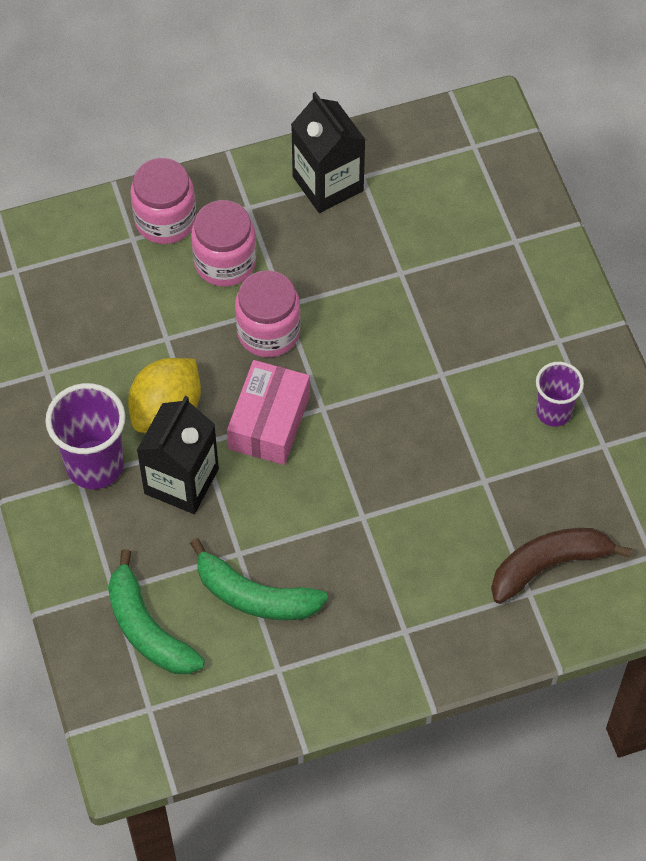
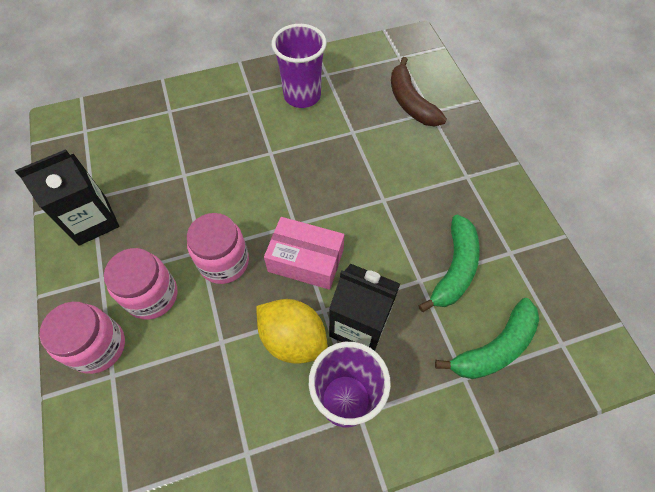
camera: 90 degrees left, 0 degrees up
purple cup [536,362,584,427] -> purple cup [272,24,327,108], size x1.62

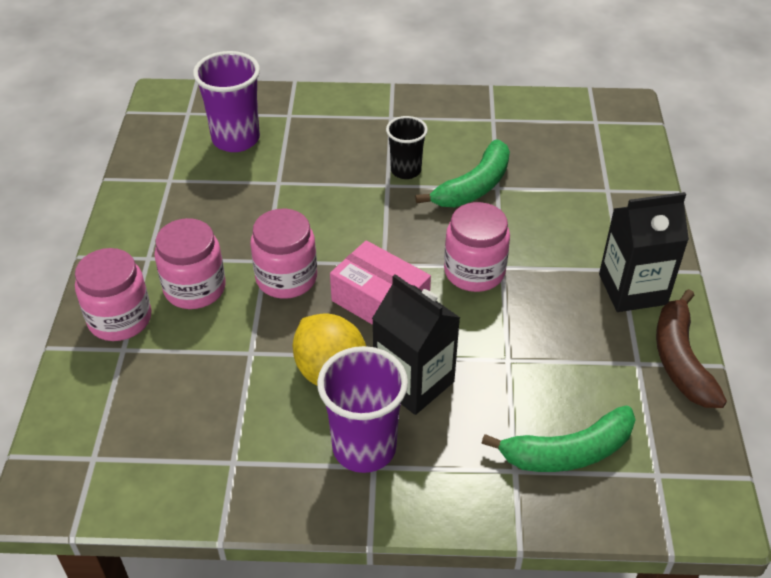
camera: 20 degrees right, 15 degrees down
black carton [15,149,119,246] -> black carton moved to [599,192,689,312]
purple cup [272,24,327,108] -> purple cup moved to [193,51,260,152]
brown banana [391,57,447,127] -> brown banana moved to [656,289,727,408]
green banana [419,215,480,312] -> green banana moved to [415,139,510,207]
none -> black cup [386,116,428,179]
none -> pink jar [444,202,510,292]

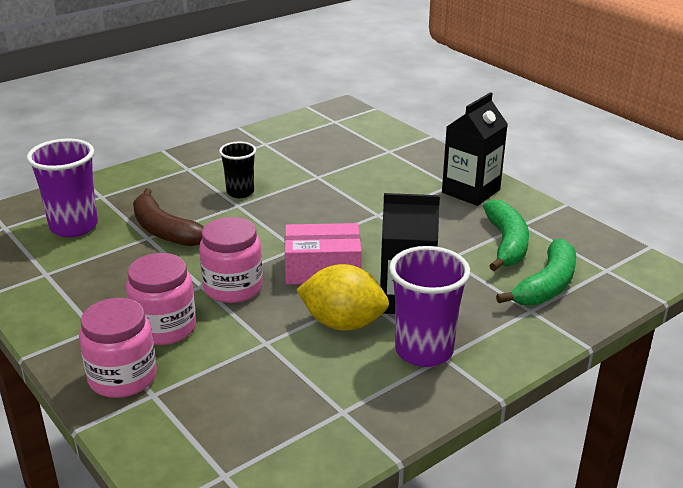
camera: 40 degrees left, 15 degrees down
green banana [415,139,510,207] -> green banana moved to [483,199,529,271]
pink jar [444,202,510,292] -> none
brown banana [656,289,727,408] -> brown banana moved to [133,188,204,246]

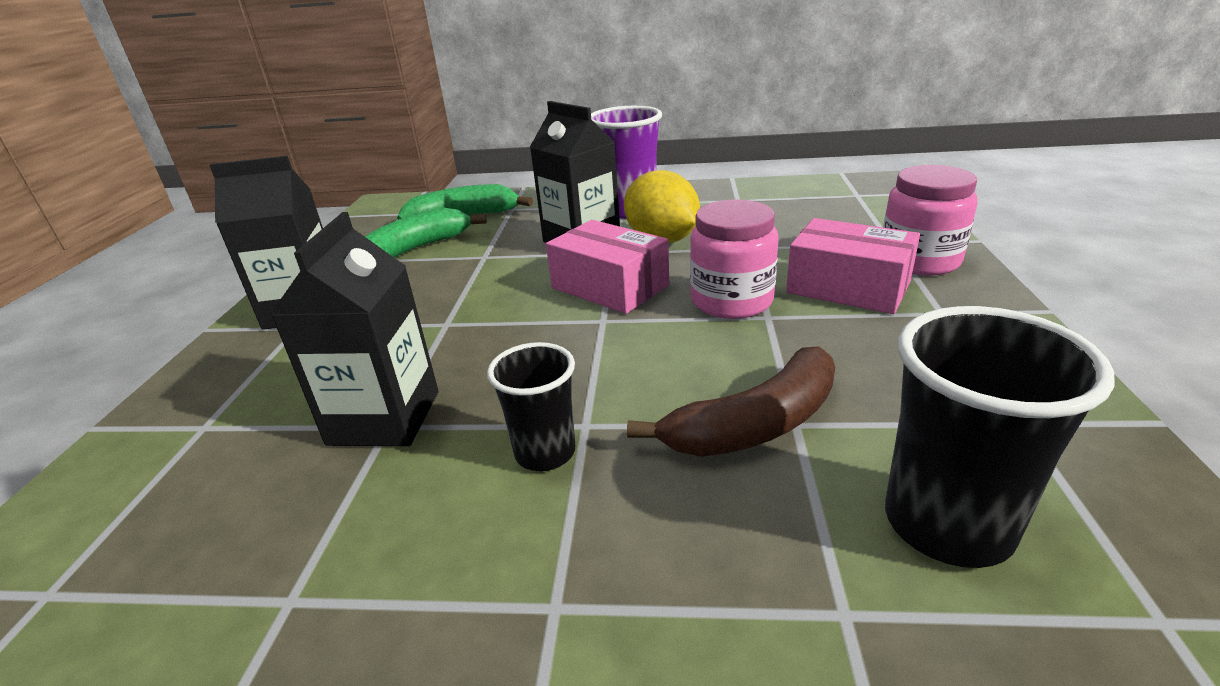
camera: 135 degrees left, 0 degrees up
purple cup [27,139,98,237] -> black cup [885,306,1114,568]
pink jar [126,253,196,345] -> pink box [786,218,920,314]
brown banana [133,188,204,246] -> brown banana turned 60 degrees clockwise [627,346,835,457]
none -> black carton [270,212,438,446]

